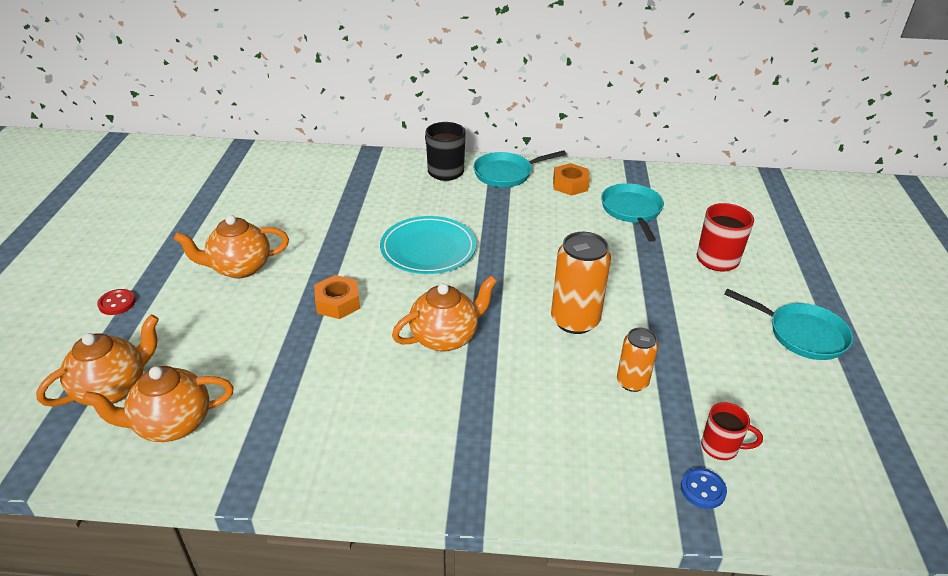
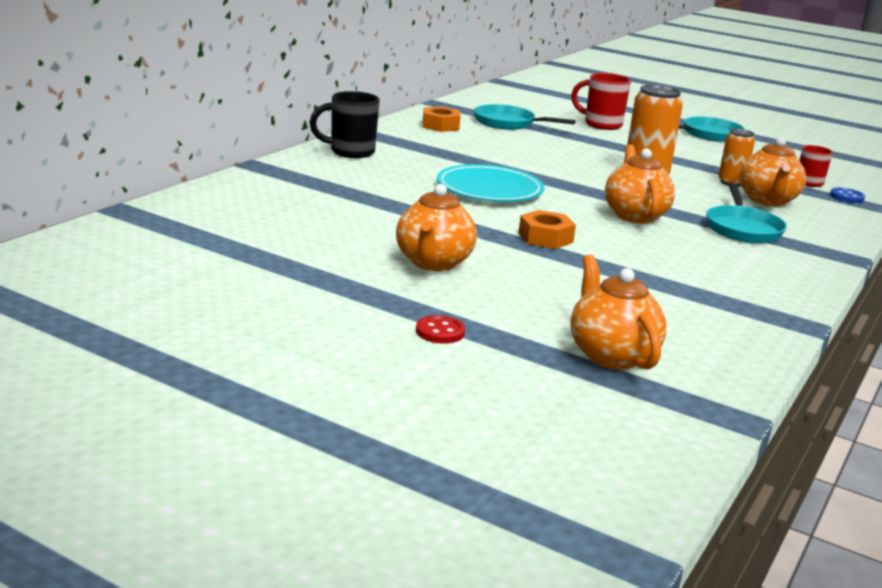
camera: 65 degrees left, 15 degrees down
orange teapot [82,366,233,442] -> orange teapot moved to [739,137,806,206]
turquoise pan [473,150,566,187] -> turquoise pan moved to [706,183,787,243]

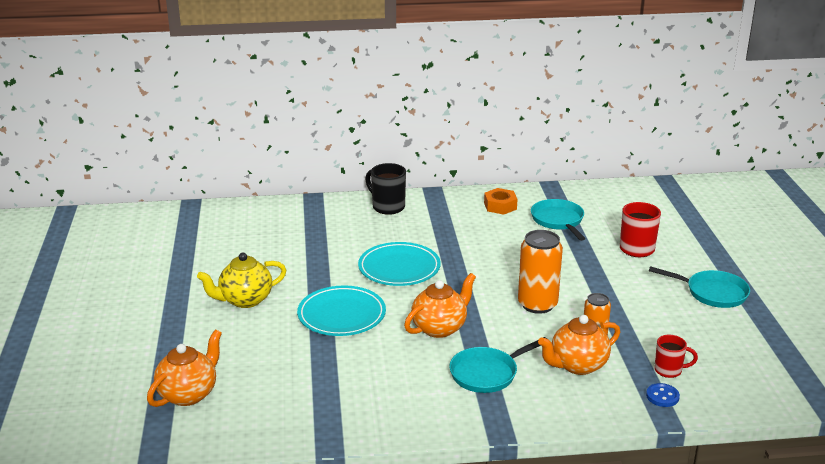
camera: 55 degrees right, 5 degrees up
orange teapot [396,184,477,271] -> yellow teapot [197,253,287,308]
red button [416,315,465,344] -> none
orange nut [519,210,576,249] -> turquoise plate [297,285,386,336]

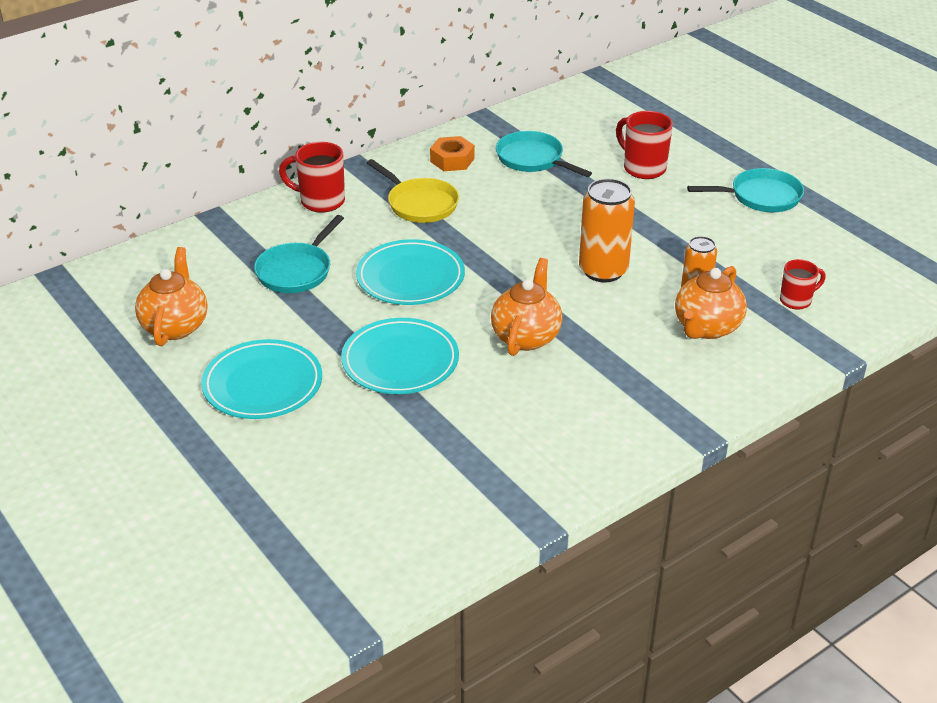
camera: 30 degrees left, 10 degrees up
orange teapot [147,329,222,407] -> orange teapot moved to [135,247,208,346]
yellow teapot [197,253,287,308] -> turquoise plate [201,339,322,419]
black mug [365,163,406,215] -> red mug [279,142,345,213]
turquoise pan [449,337,546,393] -> turquoise pan moved to [254,215,344,293]
blue button [646,383,680,407] -> none
none -> yellow pan [367,159,459,223]

